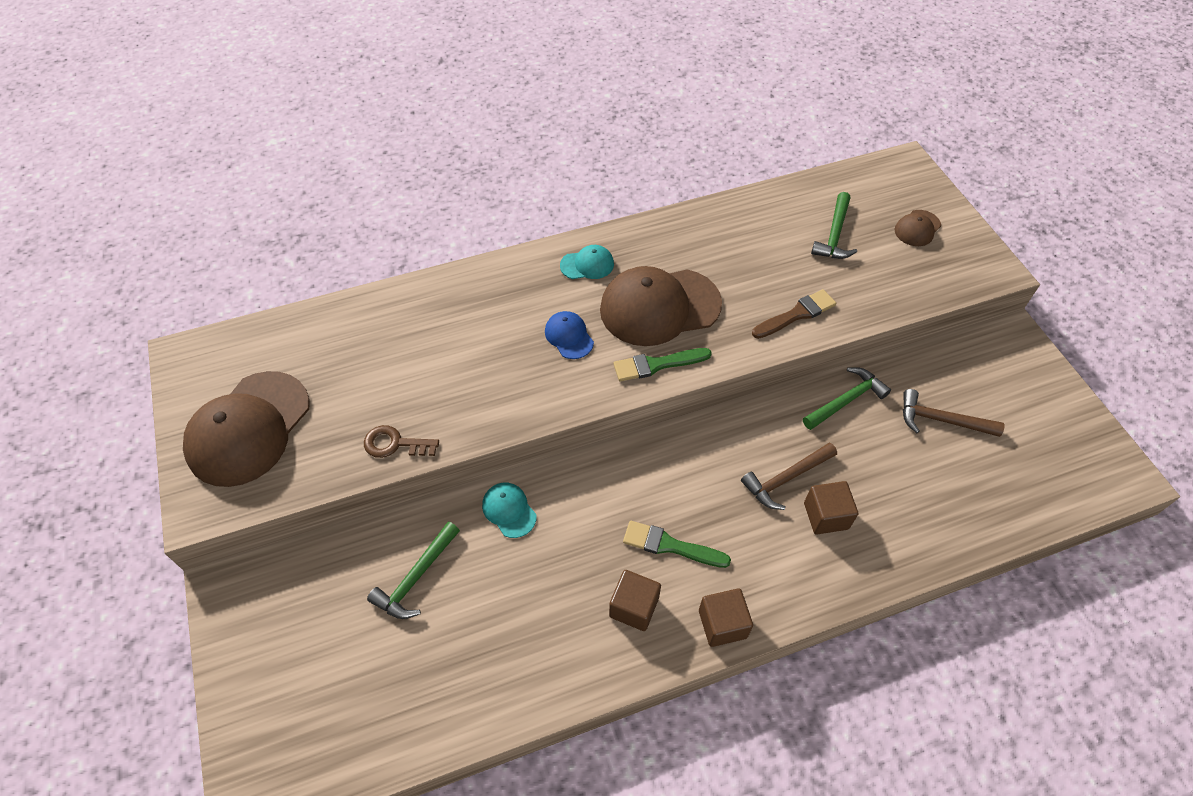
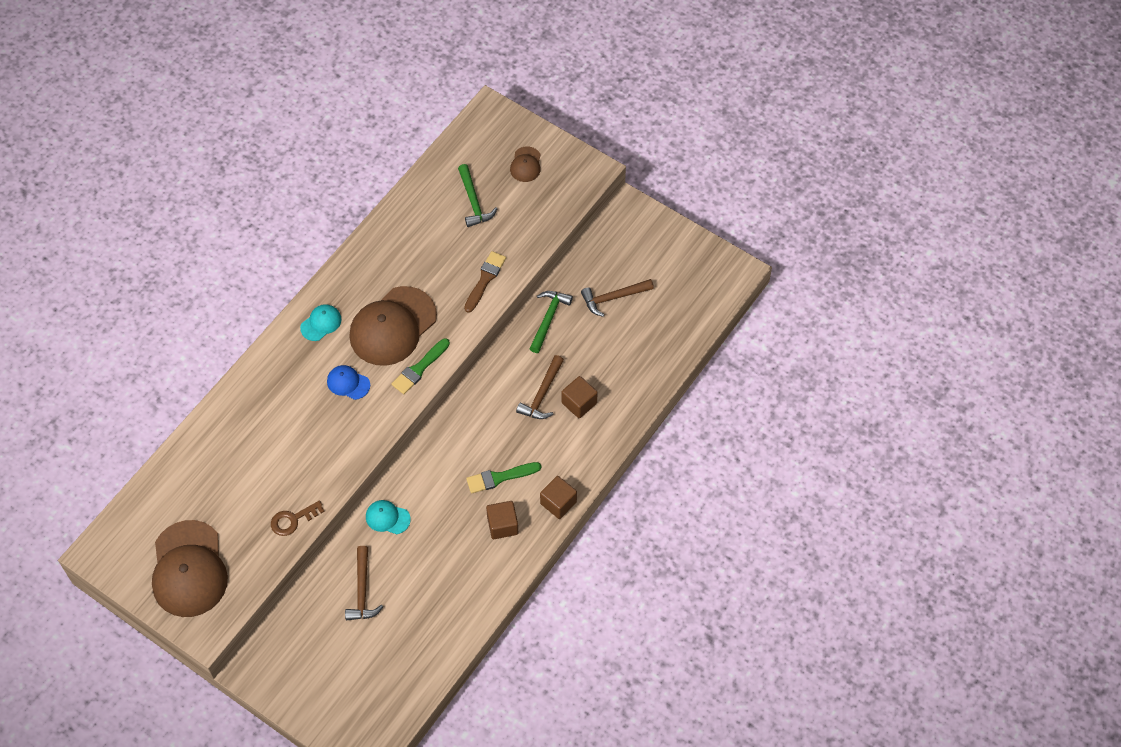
camera: 35 degrees left, 5 degrees up
green hammer [367,521,460,619] -> brown hammer [345,546,383,621]

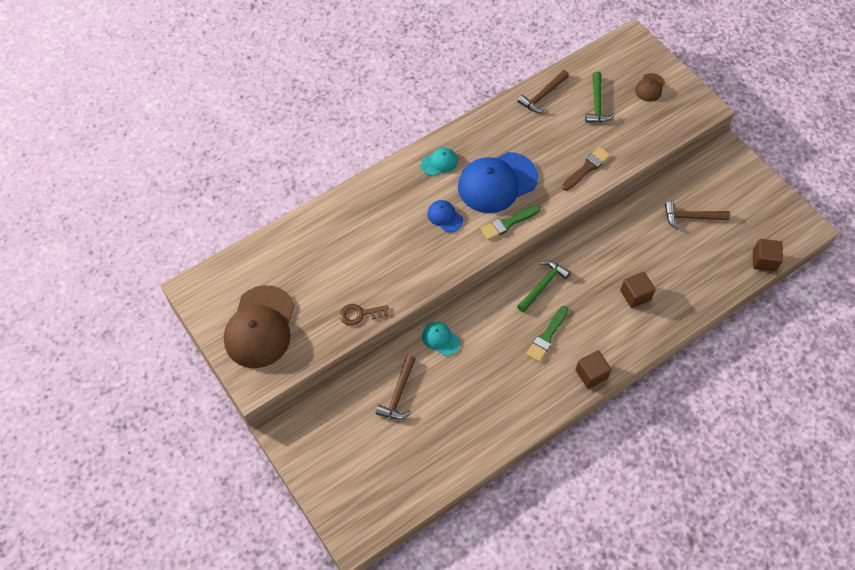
camera: 20 degrees right, 0 degrees up
brown cap [349,286,437,366] -> blue cap [458,152,538,213]
green brush [466,462,541,494] -> green brush turned 60 degrees counterclockwise [526,306,568,362]
brown cube [486,501,518,539] -> brown cube moved to [753,239,783,272]
brown hammer [516,355,564,419] -> brown hammer moved to [517,70,569,113]
green hammer [529,291,573,353] -> green hammer moved to [517,260,571,312]

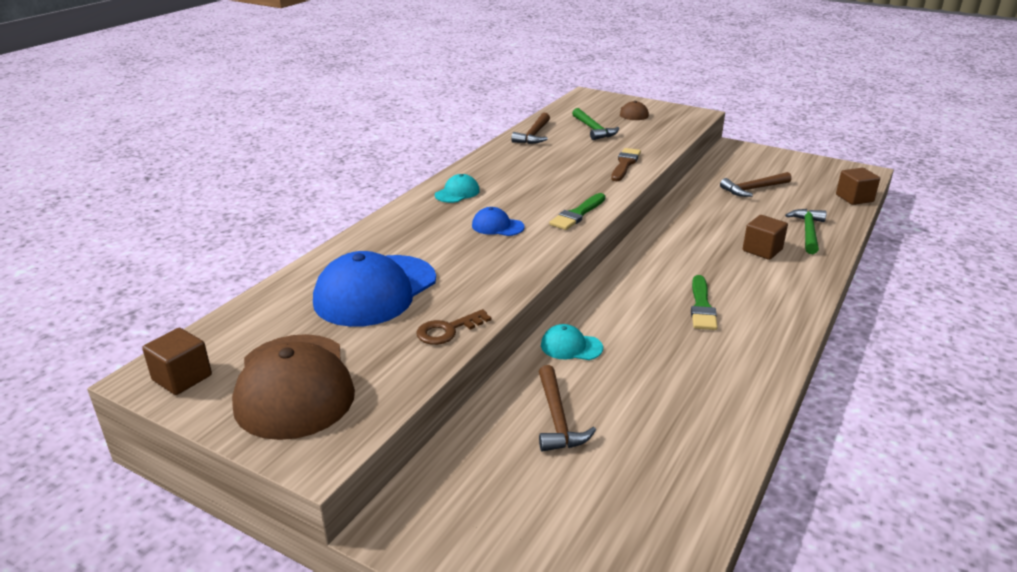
camera: 25 degrees left, 30 degrees down
blue cap [458,152,538,213] -> blue cap moved to [313,251,436,327]
green hammer [517,260,571,312] -> green hammer moved to [785,209,827,254]
brown cube [575,350,612,389] -> brown cube moved to [142,328,212,395]

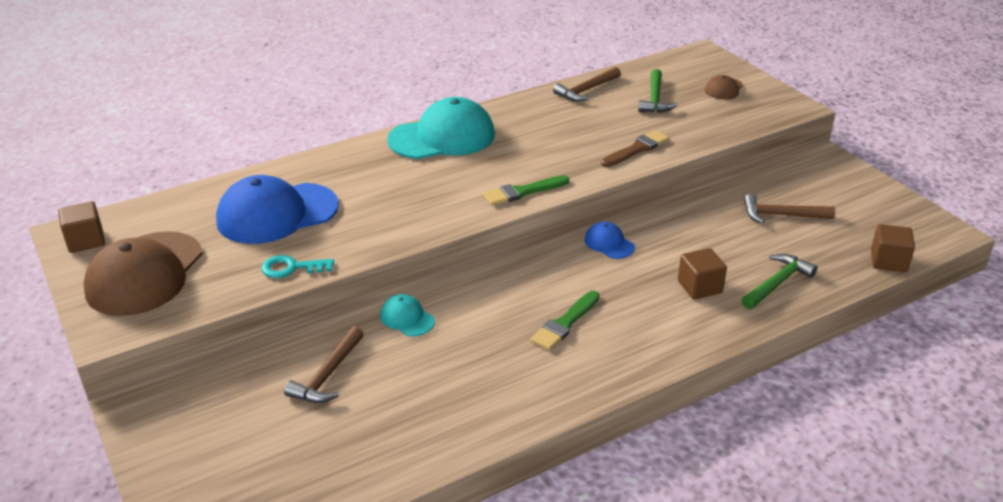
camera: 30 degrees right, 5 degrees up
brown key [417,309,491,345] -> turquoise key [261,255,334,278]
turquoise cap [435,174,480,203] -> turquoise cap [387,97,495,159], size x2.18
blue cap [472,207,524,236] -> blue cap moved to [585,222,635,259]

